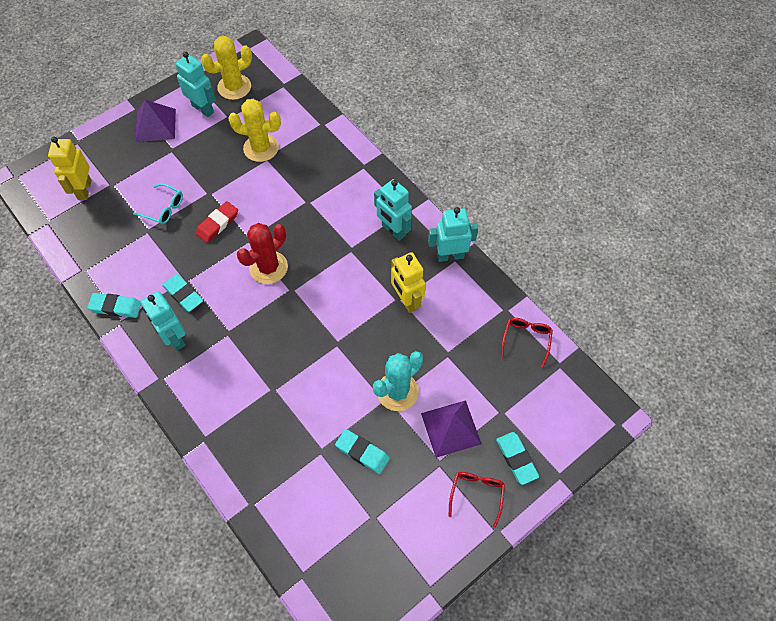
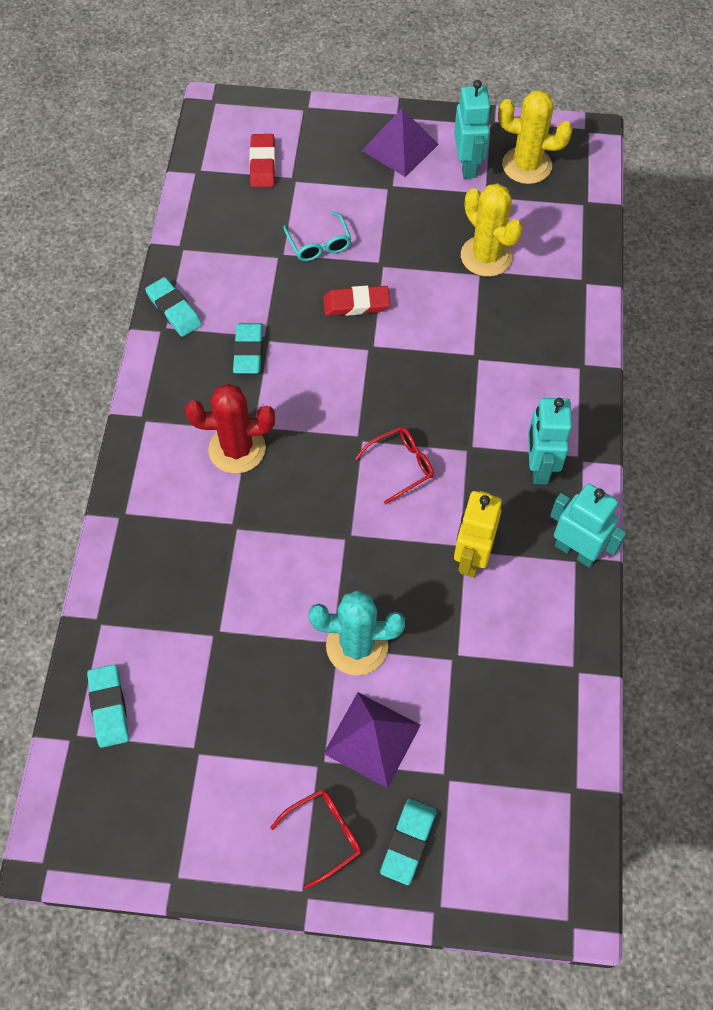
camera: 45 degrees right, 0 degrees up
yellow robot [48,137,92,200] -> red eraser [249,134,275,188]
turquoise robot [141,291,186,350] -> none
red cactus [237,223,288,284] -> red cactus moved to [185,384,275,474]
turquoise eraser [335,429,390,474] -> turquoise eraser moved to [87,664,129,748]
red glasses [501,318,553,367] -> red glasses moved to [355,427,434,505]

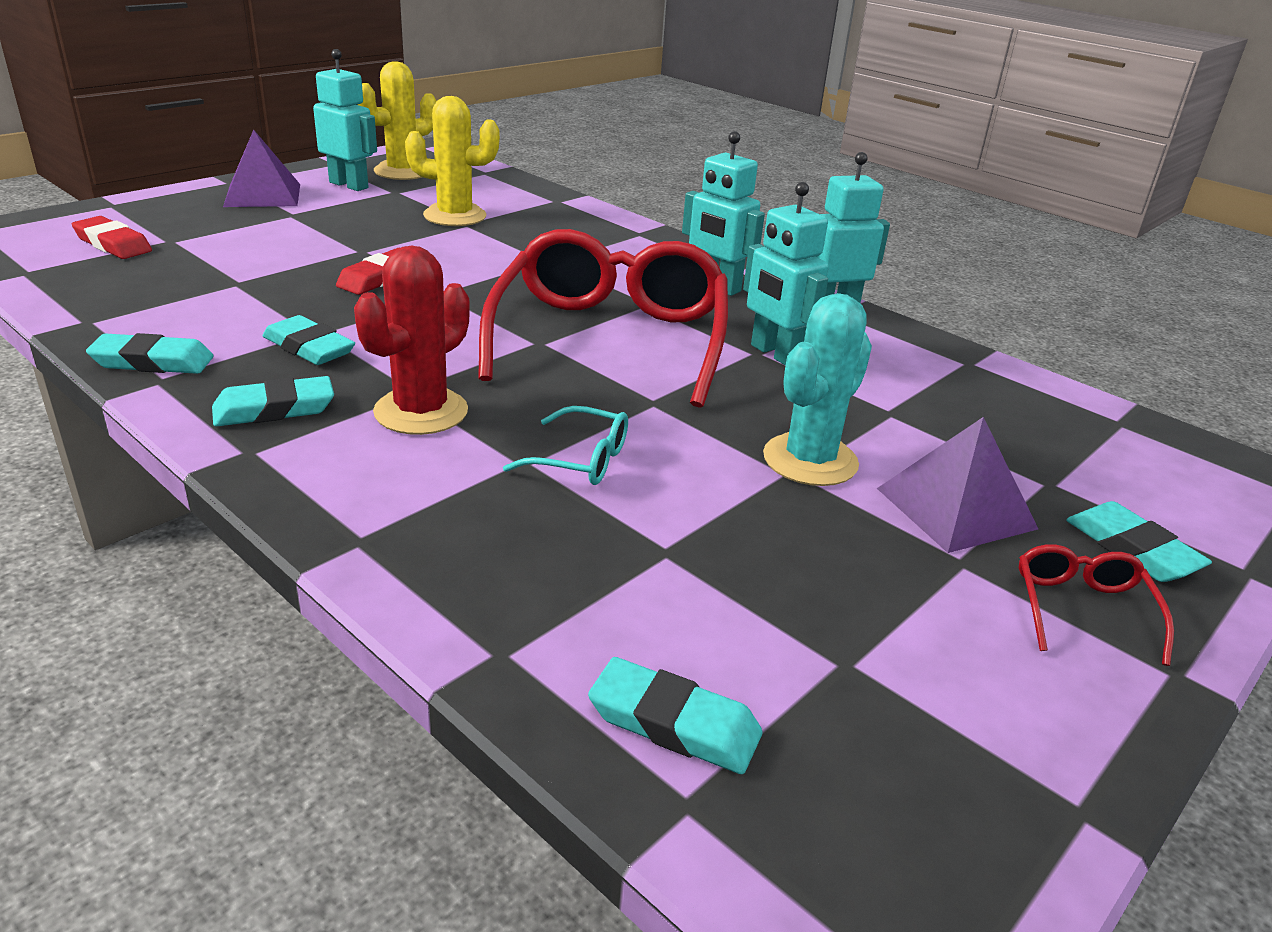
camera: 55 degrees left, 30 degrees down
turquoise glasses [284,212,351,261] -> turquoise glasses moved to [503,406,628,485]
red glasses [355,427,434,505] -> red glasses [478,229,728,408], size x2.47
yellow robot [454,491,502,577] -> turquoise robot [743,182,829,366]
none -> turquoise eraser [212,376,334,426]

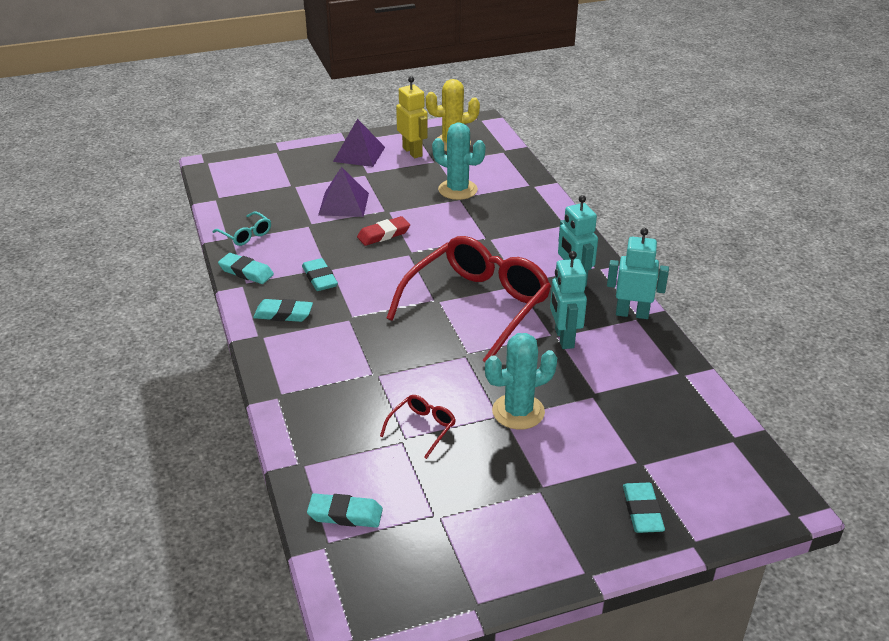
camera: 30 degrees right, 5 degrees up
red eraser [72,216,152,259] -> none
turquoise robot [313,49,377,191] -> yellow robot [396,76,428,158]
red cactus [354,246,470,435] -> none
yellow cactus [405,96,500,226] -> turquoise cactus [432,122,485,200]
turquoise glasses [503,406,628,485] -> turquoise glasses moved to [212,212,271,246]
turquoise eraser [588,657,762,774] -> turquoise eraser turned 45 degrees counterclockwise [307,493,383,528]
purple pyramid [877,417,1038,553] -> purple pyramid moved to [318,167,369,217]
red glasses [1019,544,1174,666] -> red glasses moved to [380,395,456,459]

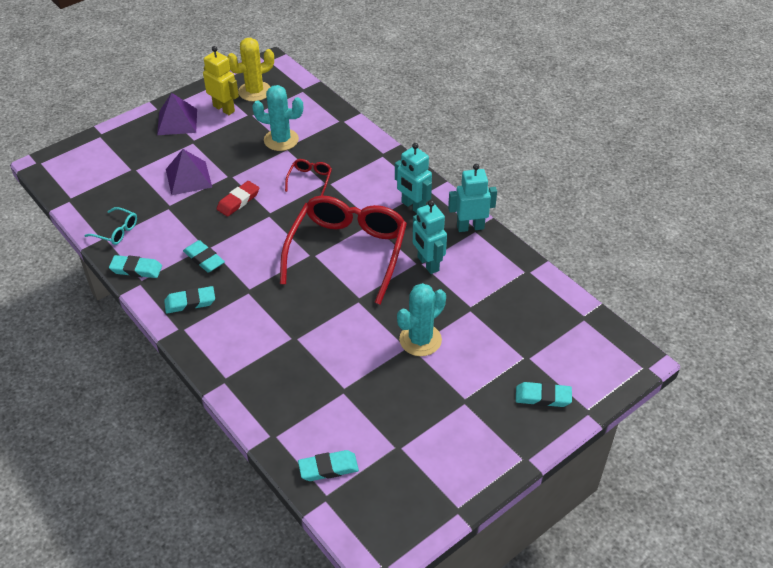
camera: 20 degrees left, 10 degrees up
red glasses [380,395,456,459] -> red glasses moved to [285,159,332,196]
turquoise eraser [623,483,665,533] -> turquoise eraser turned 60 degrees counterclockwise [516,382,572,407]

